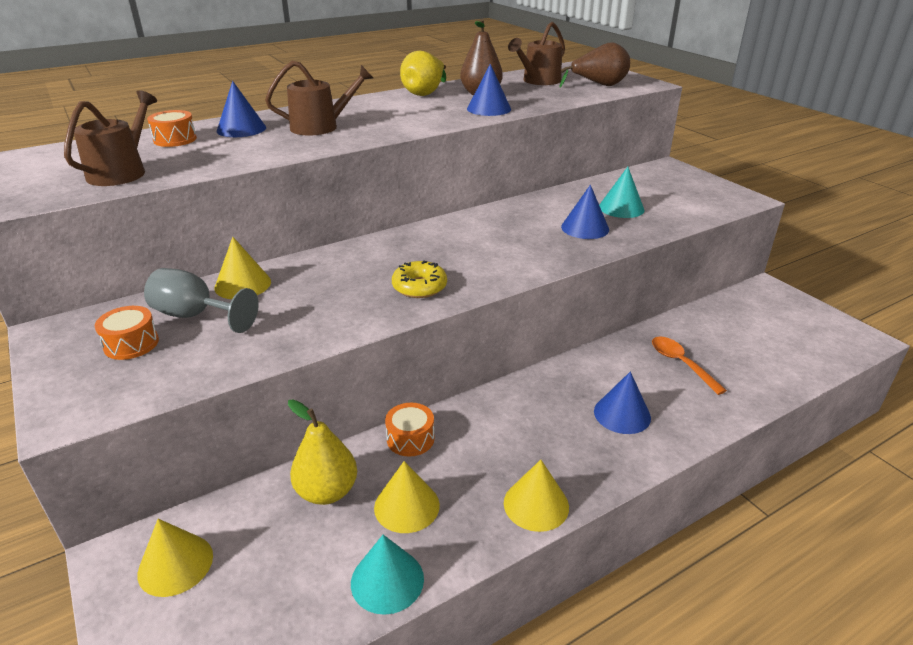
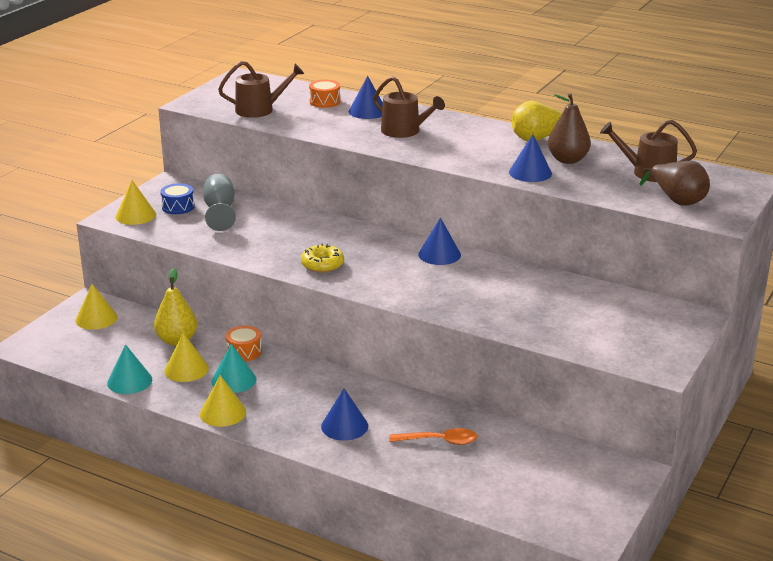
camera: 60 degrees right, 5 degrees down
orange drum [95,306,159,360] -> blue drum [160,183,195,214]
yellow cone [214,237,271,299] -> yellow cone moved to [115,180,156,225]
blue cone [561,185,609,239] -> blue cone moved to [418,217,461,265]
turquoise cone [599,167,644,218] -> turquoise cone moved to [212,343,256,393]
orange spoon [652,336,727,395] -> orange spoon turned 60 degrees clockwise [389,428,478,445]

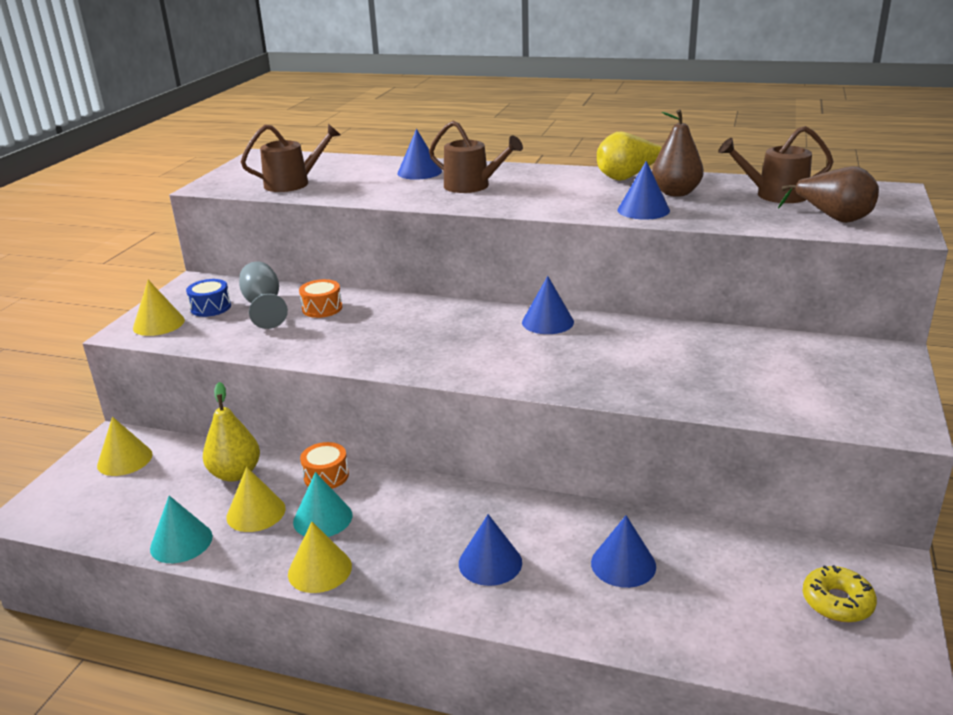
camera: 10 degrees left, 0 degrees up
yellow donut [301,243,344,273] -> yellow donut moved to [802,565,877,622]
orange drum [309,80,341,108] -> orange drum moved to [299,279,342,318]
orange spoon [389,428,478,445] -> blue cone [591,515,656,588]

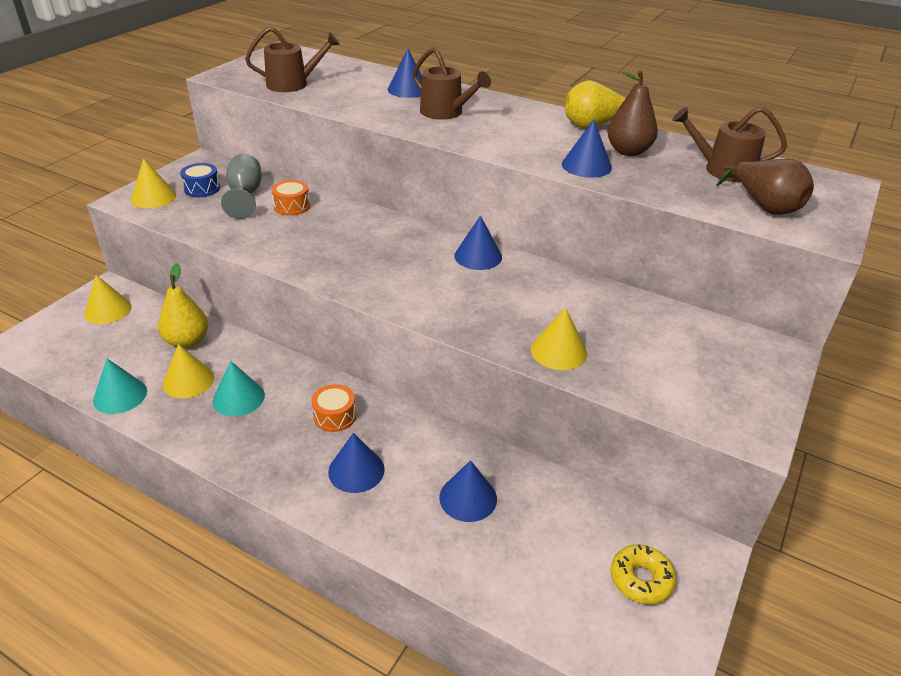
camera: 10 degrees right, 10 degrees up
yellow cone [288,522,352,593] -> yellow cone moved to [531,307,587,370]
orange drum [300,442,349,489] -> orange drum moved to [311,384,356,432]

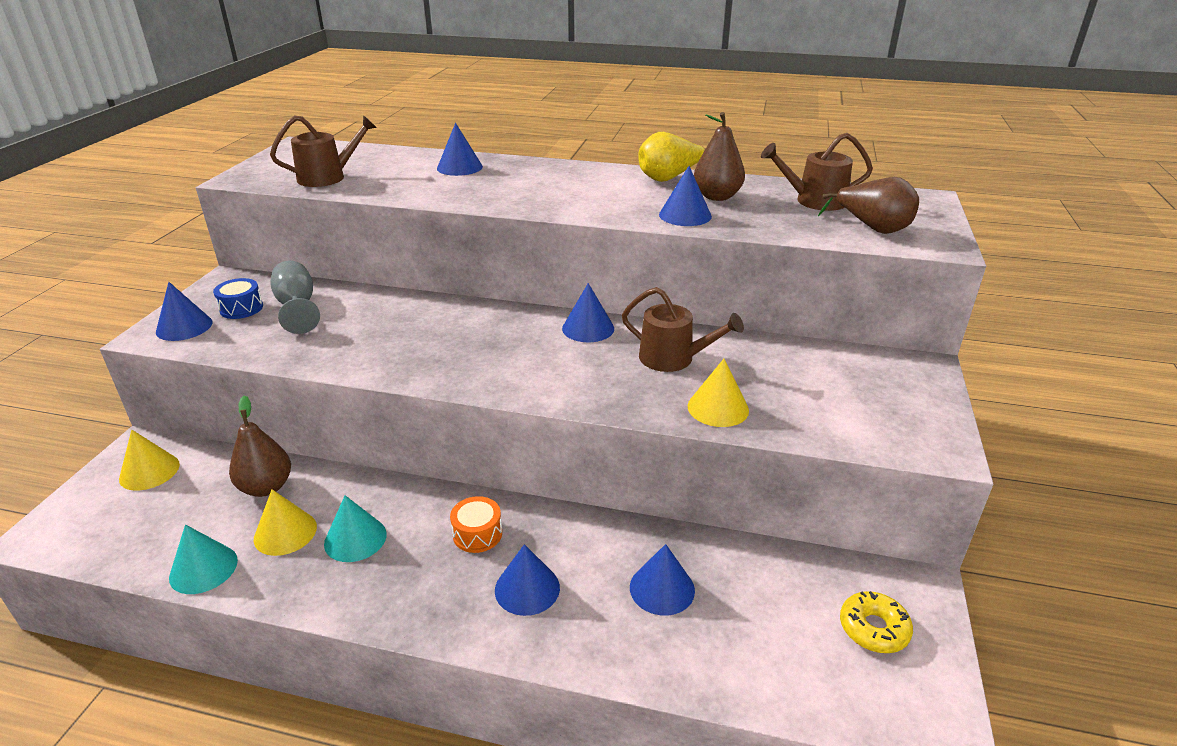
camera: 15 degrees left, 5 degrees down
yellow cone [131,158,176,208] -> blue cone [156,282,212,341]
yellow pear [158,264,208,348] -> brown pear [229,395,291,497]
orange drum [271,180,310,216] -> none
brown watering can [413,47,491,120] -> brown watering can moved to [622,287,744,372]

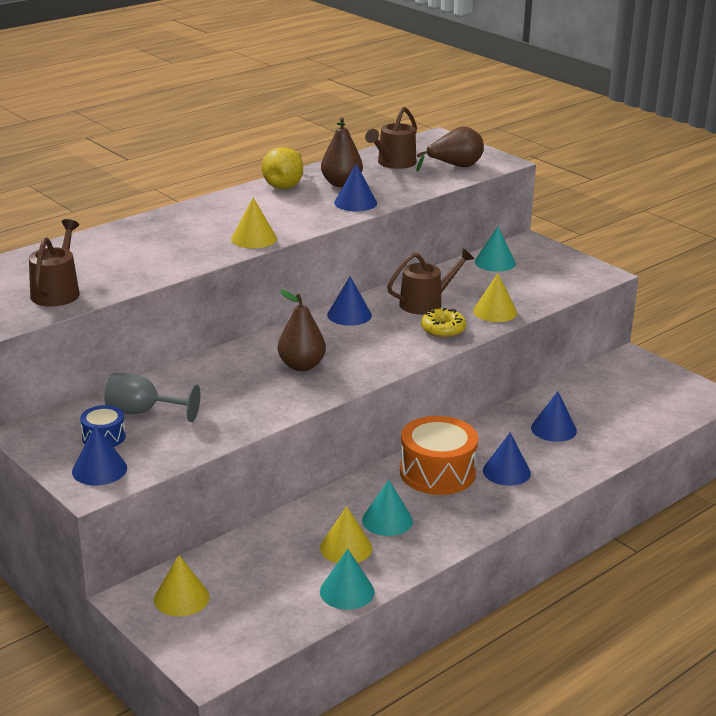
camera: 55 degrees left, 5 degrees down
brown pear [229,395,291,497] -> brown pear moved to [278,290,326,371]
blue cone [437,123,483,176] -> none
orange drum [450,496,502,553] -> orange drum [400,416,478,495], size x1.94
yellow donut [840,591,913,653] -> yellow donut moved to [421,308,466,338]
none -> yellow cone [231,198,277,248]
none -> turquoise cone [475,226,516,272]

